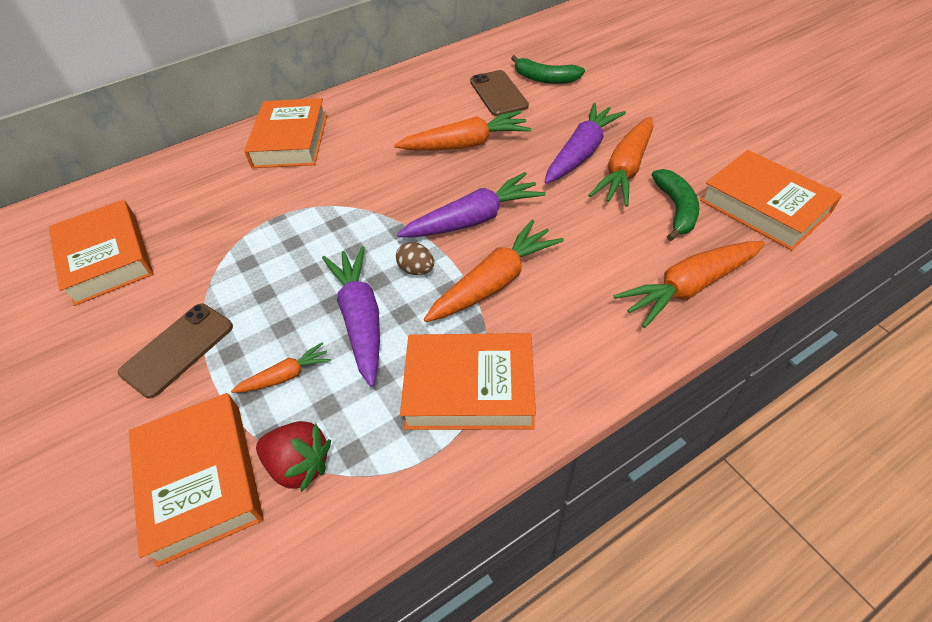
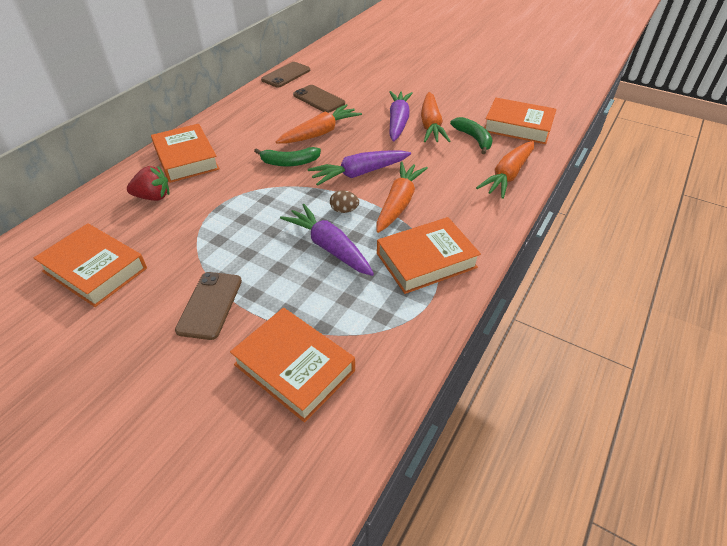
camera: 30 degrees left, 5 degrees down
orange carrot [231,342,331,393] -> none
red strawberry [256,421,331,492] -> red strawberry moved to [127,166,169,201]
purple carrot [397,172,546,237] -> purple carrot turned 150 degrees counterclockwise [308,150,411,186]
green banana [511,55,585,84] -> green banana moved to [254,147,321,166]
none -> brown phone [261,62,310,88]

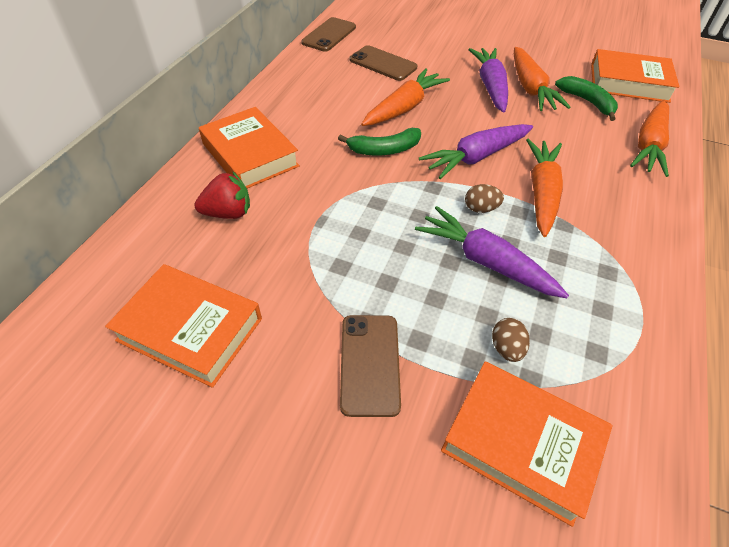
camera: 10 degrees left, 5 degrees up
orange book [377,217,481,294] -> none
none -> brown egg [492,318,530,362]

